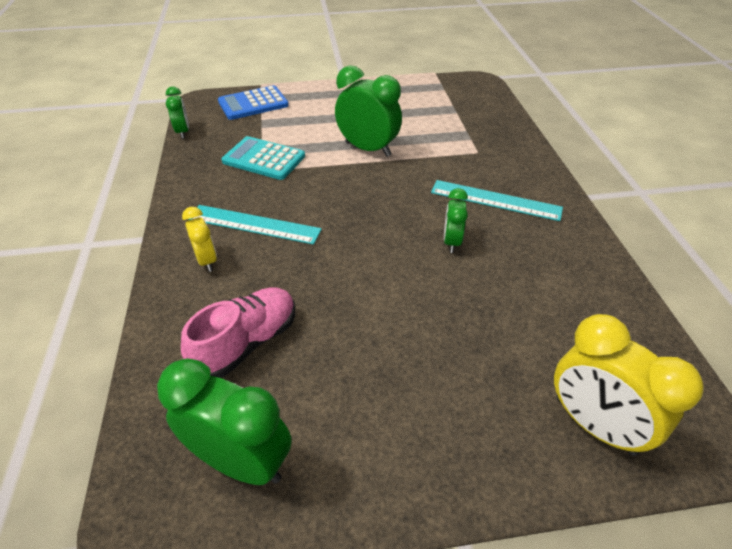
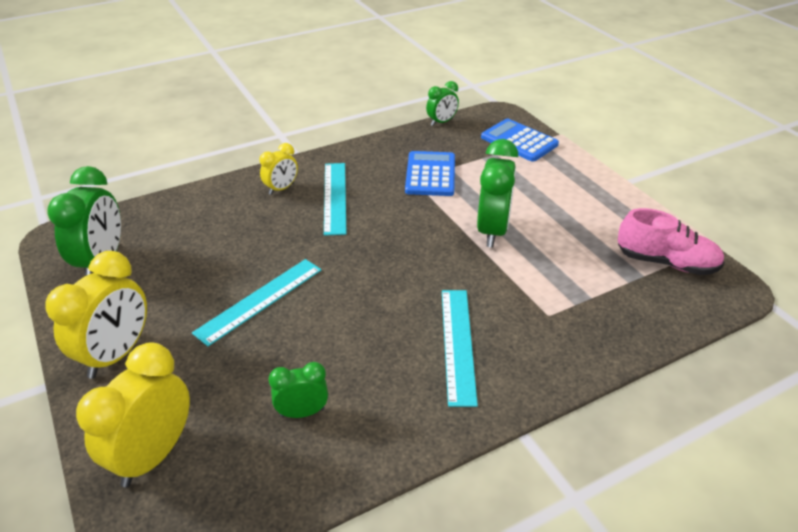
camera: 70 degrees right, 5 degrees down
pink shoe [181,287,295,378] -> pink shoe moved to [618,208,725,275]
turquoise calculator [221,136,305,180] -> blue calculator [405,151,455,196]
green clock [444,188,468,253] -> green clock moved to [269,362,328,418]
none -> yellow clock [45,251,147,379]
none -> turquoise ruler [192,259,322,346]

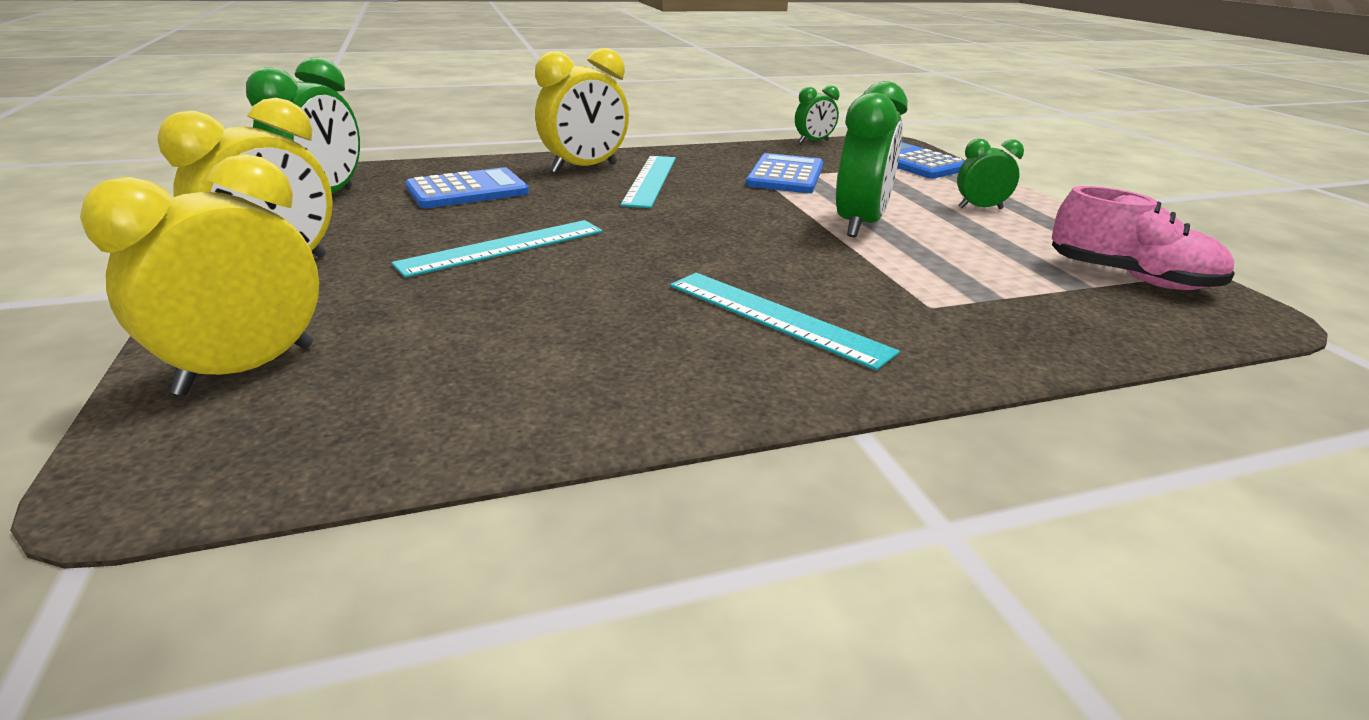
camera: 10 degrees right, 10 degrees down
yellow clock [260,143,298,195] -> yellow clock [535,48,629,173], size x1.79
green clock [269,362,328,418] -> green clock moved to [957,139,1024,209]
turquoise ruler [442,290,478,407] -> turquoise ruler turned 60 degrees counterclockwise [670,273,900,371]
none -> blue calculator [405,167,529,208]

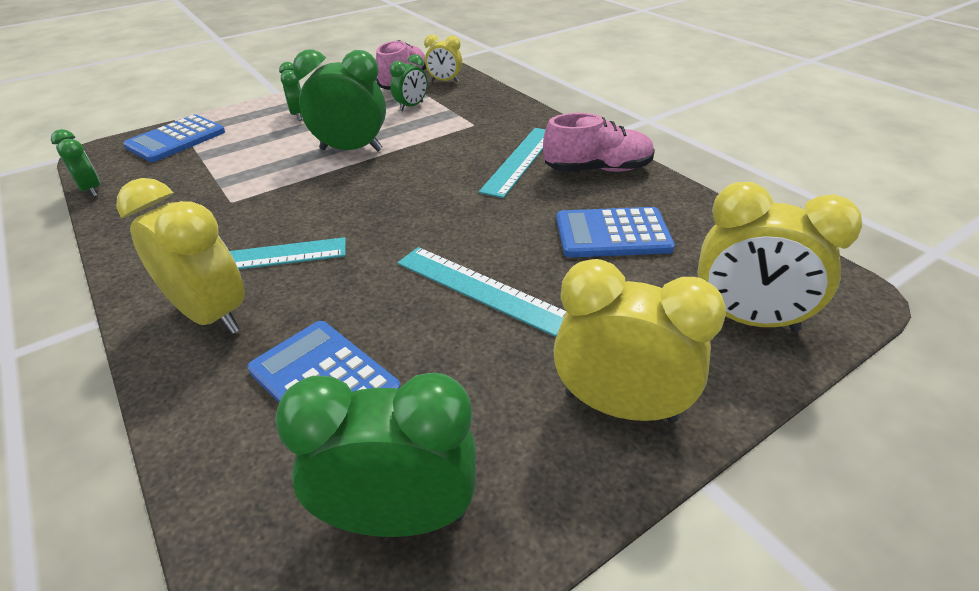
camera: 105 degrees left, 10 degrees up
blue calculator [746,153,823,193] -> blue calculator moved to [556,207,675,257]
none -> green clock [390,54,427,111]
none -> yellow clock [424,35,462,82]
none -> pink shoe [543,113,655,172]

